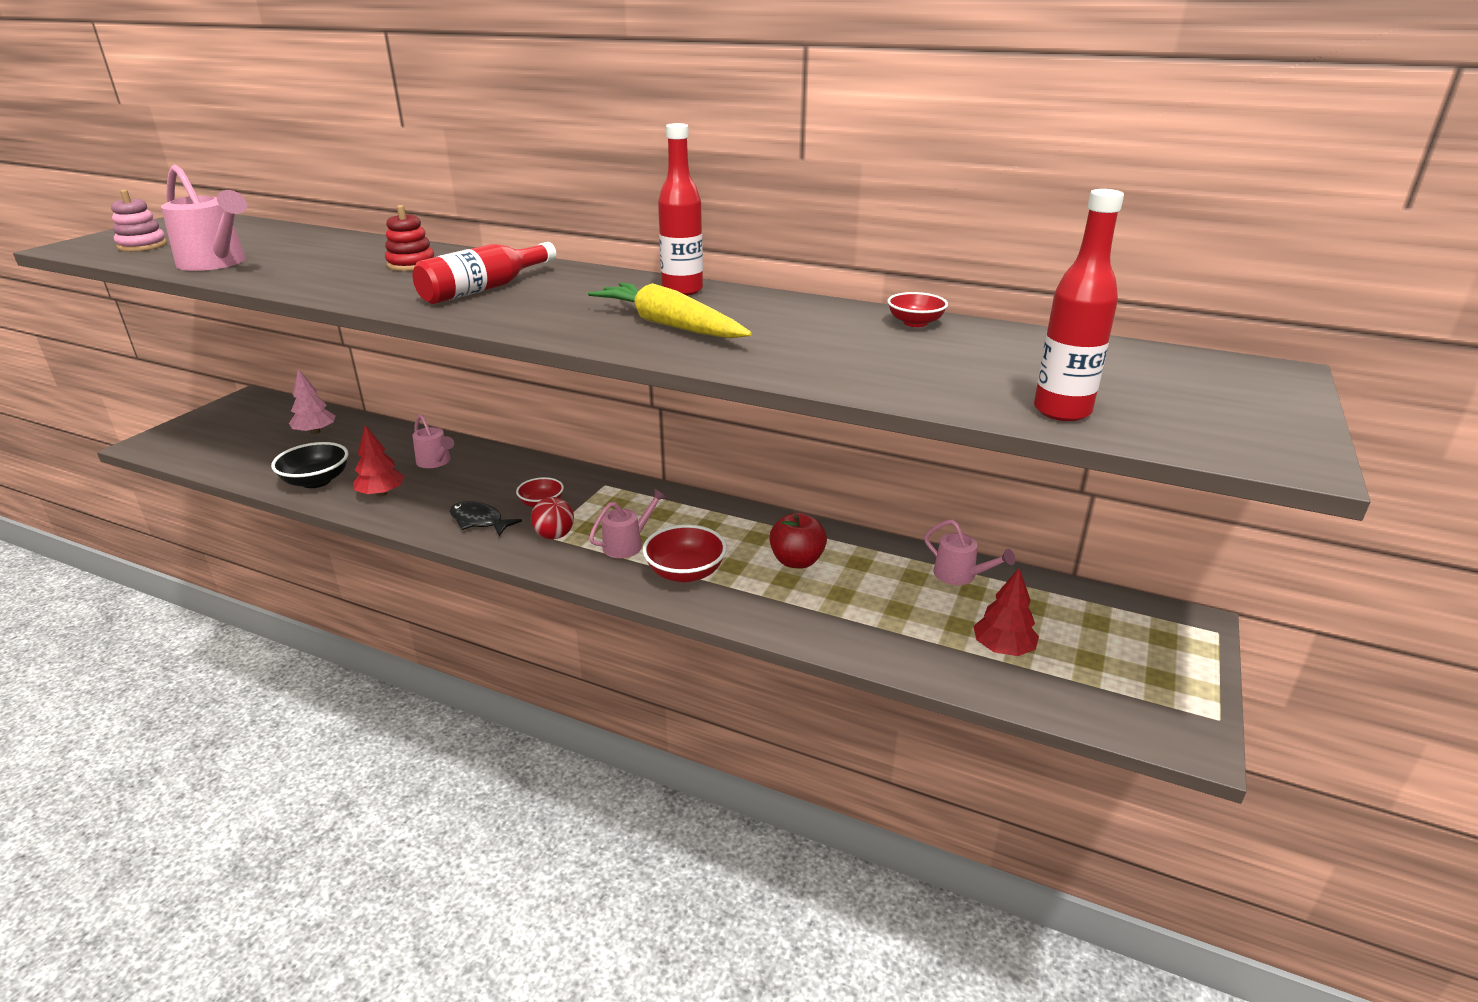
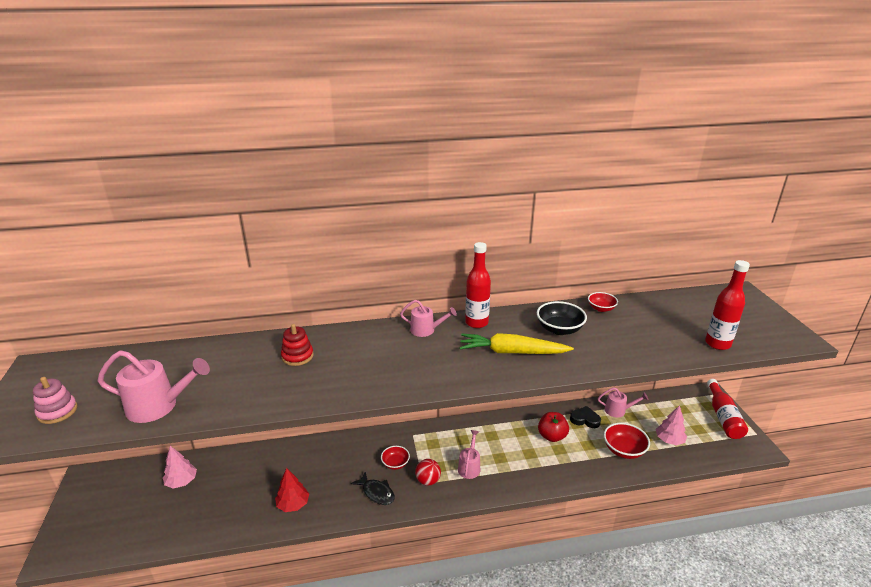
camera: 35 degrees left, 0 degrees up
black bowl [271,442,348,488] -> black bowl moved to [537,301,587,335]
pink watering can [412,414,454,468] -> pink watering can moved to [400,300,457,337]
red bottle [413,242,557,304] -> red bottle moved to [707,379,748,439]
black fish [450,501,522,536] -> black fish turned 135 degrees counterclockwise [351,472,395,505]
red bowl [642,524,727,582] -> red bowl moved to [604,423,650,459]
red tree [973,568,1039,656] -> pink tree [656,405,687,445]
none -> black heart [570,406,601,428]

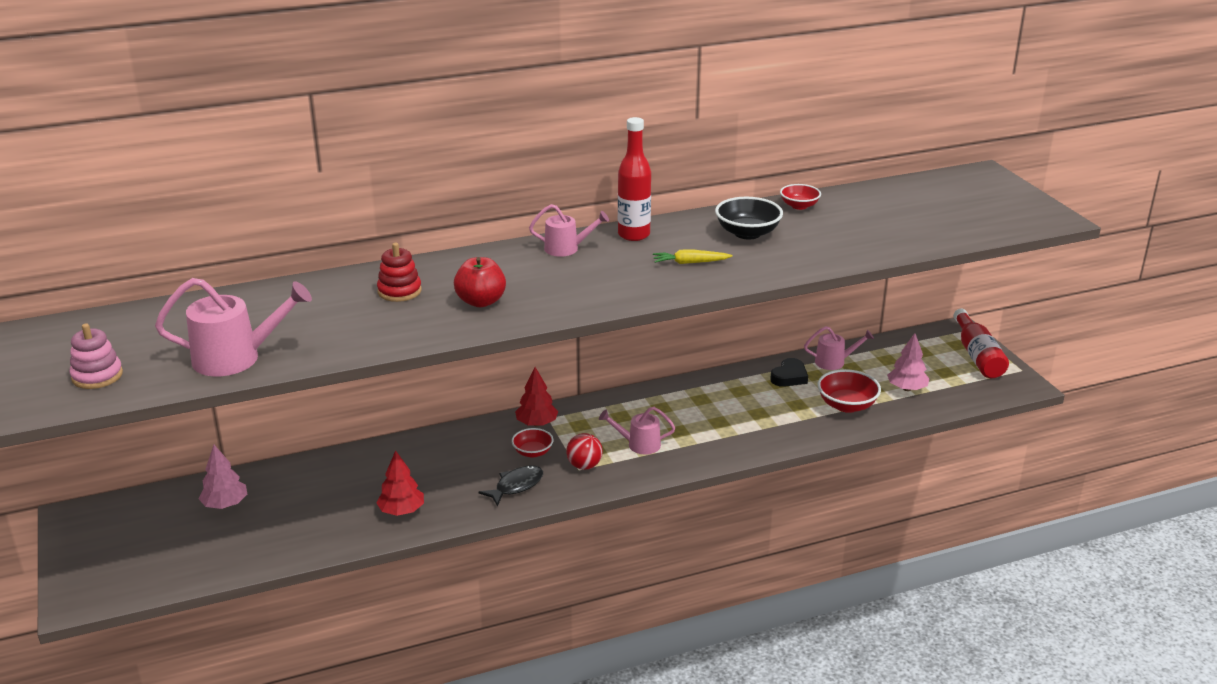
camera: 10 degrees left, 0 degrees up
black fish [351,472,395,505] -> black fish turned 75 degrees counterclockwise [478,465,543,506]
pink watering can [458,430,480,479] -> pink watering can turned 90 degrees counterclockwise [599,407,675,455]
yellow carrot [460,333,574,354] -> yellow carrot [653,249,733,264], size x0.53
red apple [538,412,569,442] -> red apple moved to [454,257,506,307]
black heart [570,406,601,428] -> black heart turned 120 degrees clockwise [770,358,808,387]
red bottle [705,260,750,350] -> none
none -> red tree [515,367,559,427]

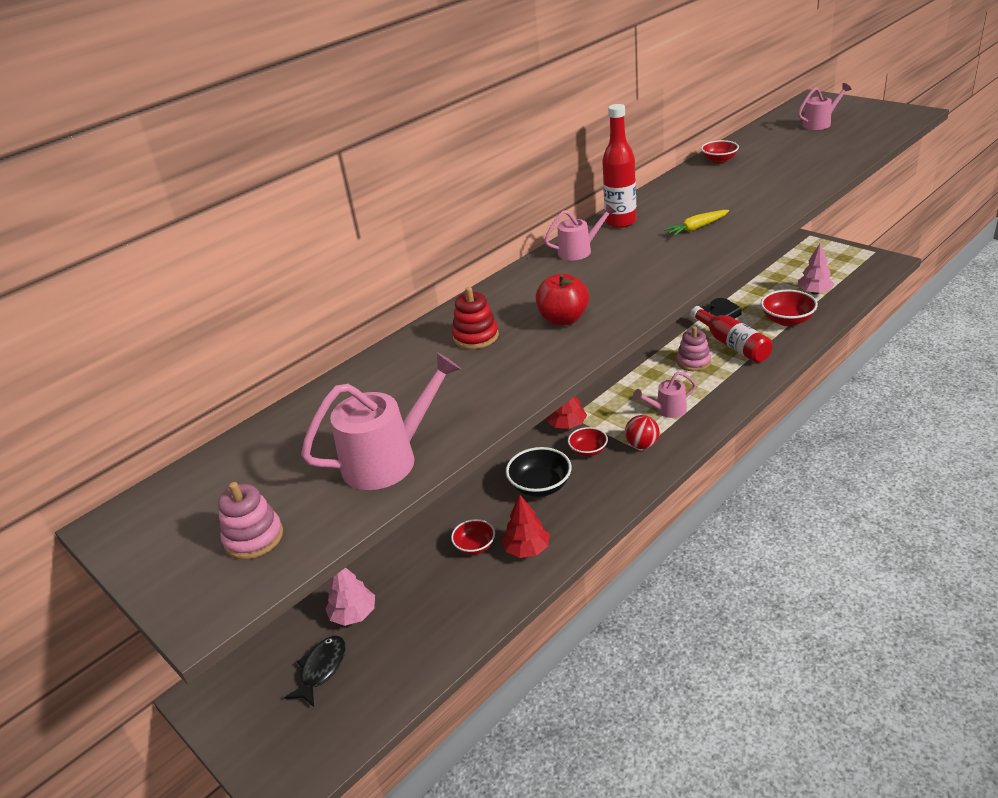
camera: 20 degrees left, 5 degrees up
black fish [478,465,543,506] -> black fish moved to [284,636,346,707]
black bowl [715,197,783,239] -> black bowl moved to [506,447,572,497]
pink watering can [804,326,874,370] -> pink watering can moved to [798,83,851,130]
red bottle [953,309,1009,378] -> red bottle moved to [690,306,772,363]
none -> red bowl [451,519,495,555]
none -> pink stacking toy [677,326,711,371]

